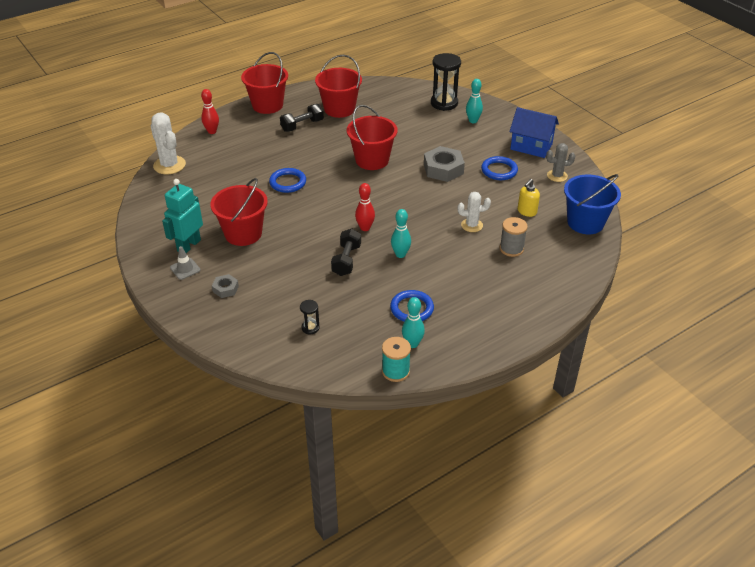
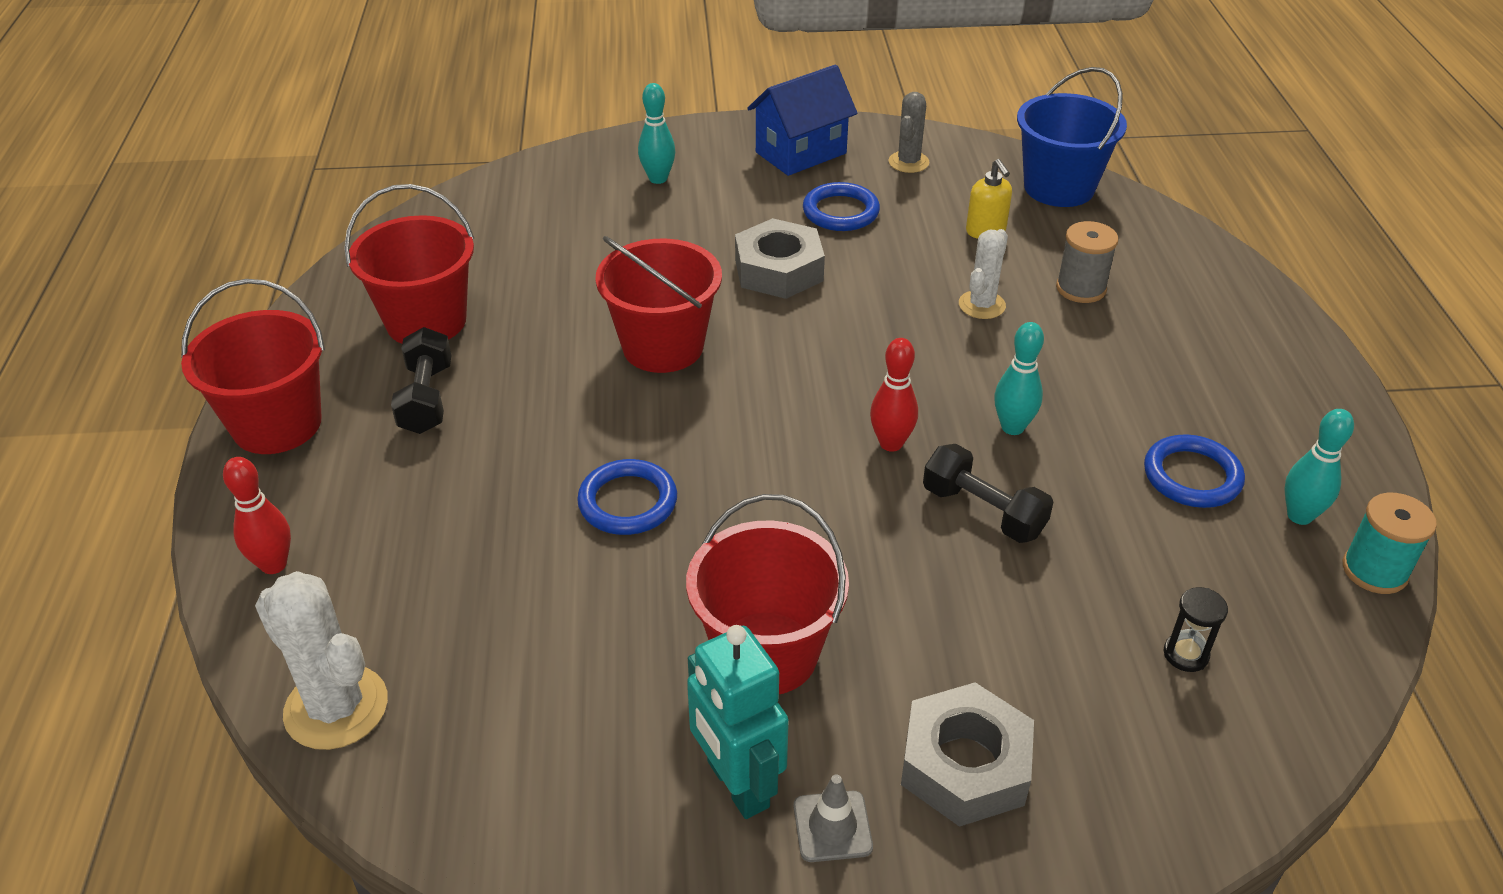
camera: 60 degrees left, 0 degrees up
white cactus [151,113,186,174] -> white cactus turned 45 degrees clockwise [255,571,388,750]
grey nut [212,274,239,298] -> grey nut [901,682,1034,827], size x1.89
black hourglass [431,53,461,111] -> none

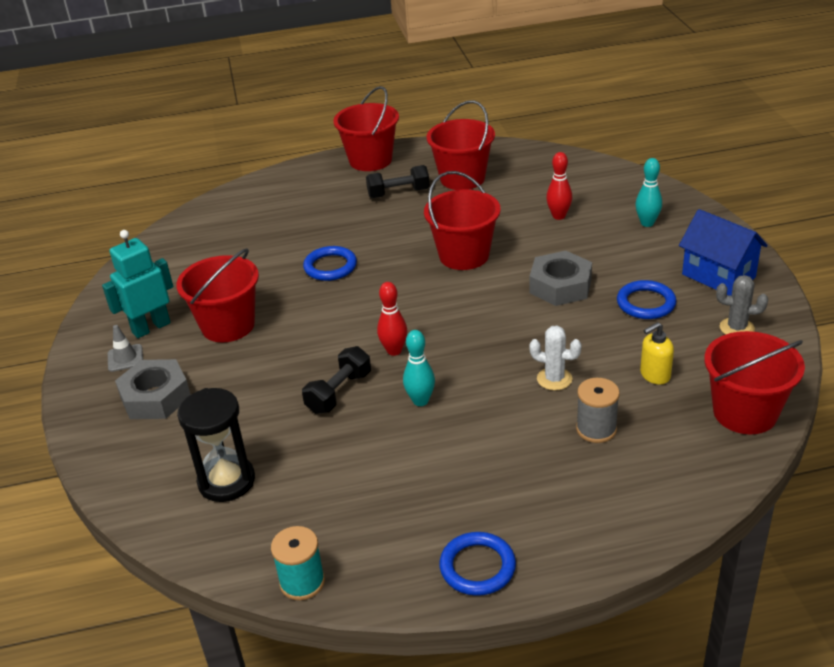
camera: 85 degrees right, 5 degrees down
red bowling pin [223,457,291,574] -> red bowling pin moved to [546,152,572,220]
white cactus [255,571,388,750] -> none
blue bucket [1017,67,1127,207] -> red bucket [704,331,805,434]
blue ring [1144,434,1245,508] -> blue ring moved to [439,532,516,596]
black hourglass [1164,587,1228,672] -> black hourglass [177,388,255,502], size x2.09
turquoise bowling pin [1284,409,1354,525] -> none

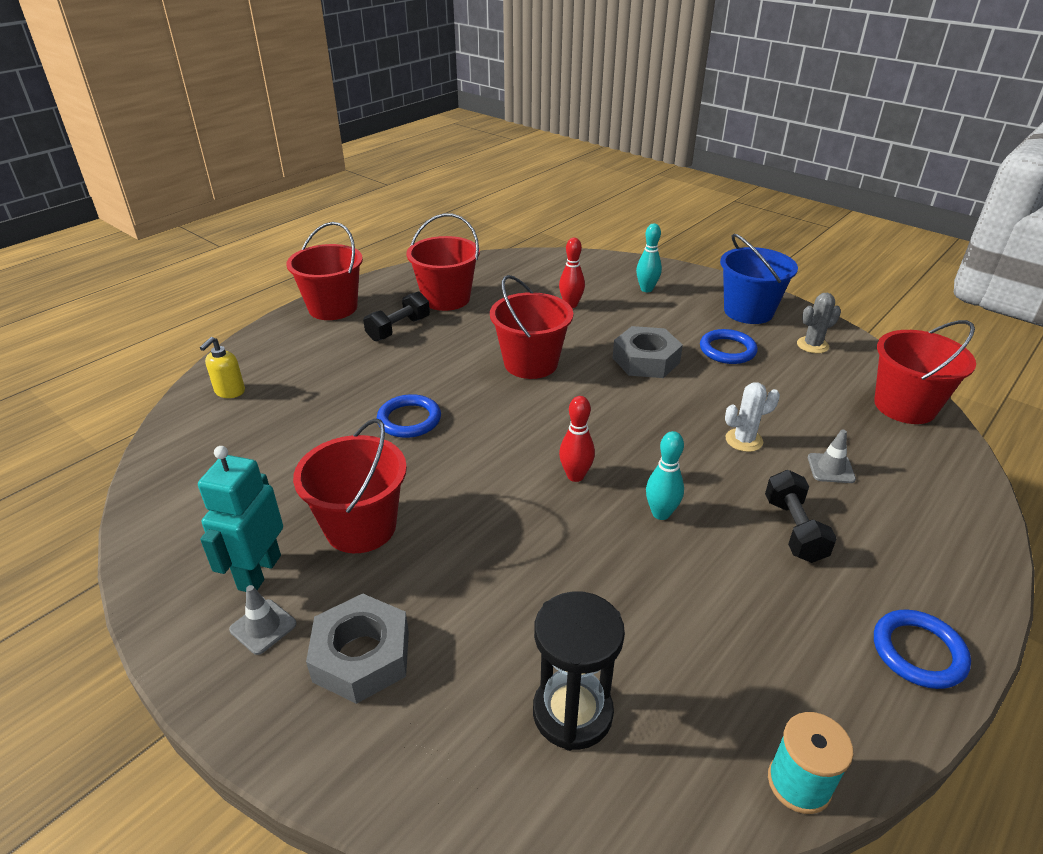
camera: 40 degrees left, 0 degrees up
black dumbbell [302,346,371,414] -> black dumbbell moved to [765,470,837,563]
grey spool [576,378,620,443] -> grey traffic cone [808,429,856,483]
yellow soap dispenser [640,322,674,384] -> yellow soap dispenser moved to [200,337,245,398]
blue house [679,209,768,296] -> blue bucket [720,234,798,324]

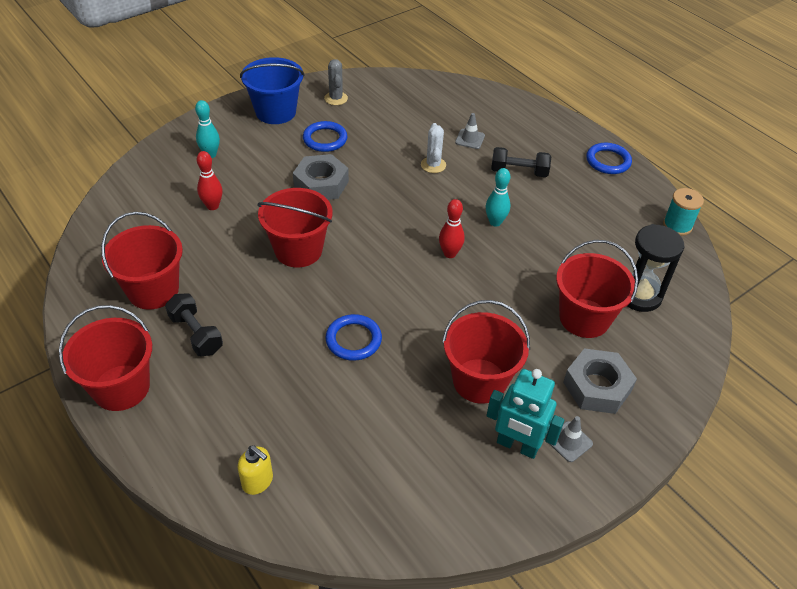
camera: 80 degrees left, 10 degrees up
red bucket [874,320,976,424] -> red bucket moved to [556,240,638,338]

